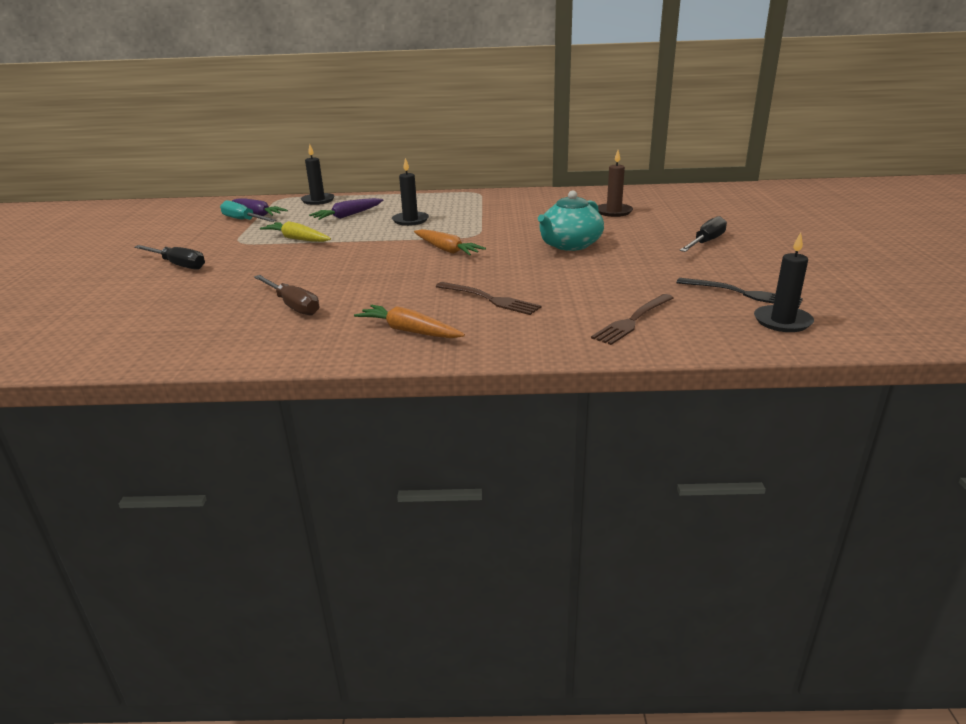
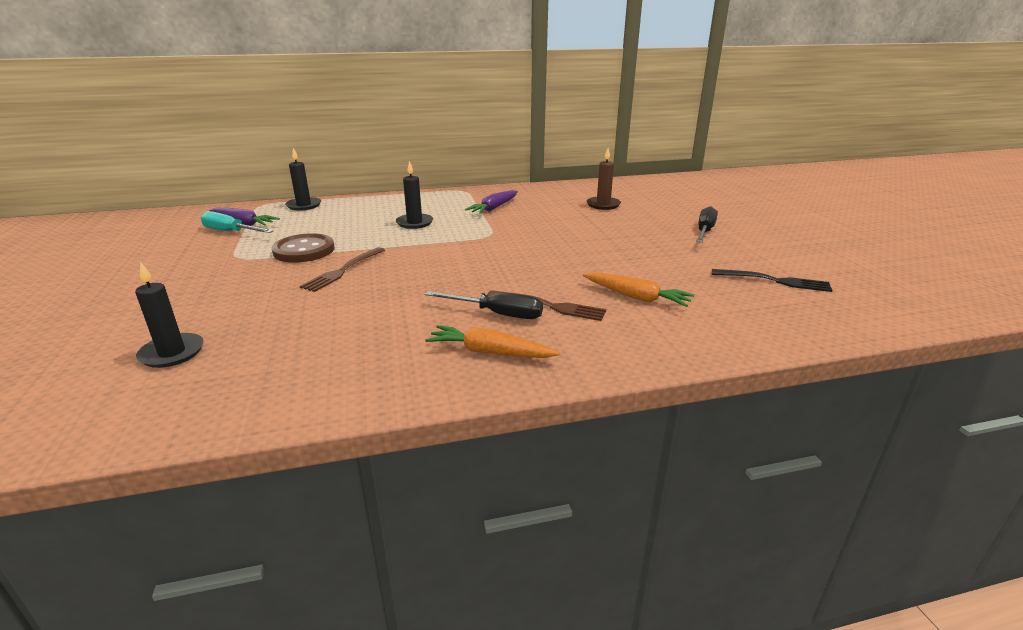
camera: 15 degrees left, 0 degrees up
black screwdriver [134,245,205,270] -> black screwdriver moved to [425,291,543,319]
brown screwdriver [254,275,319,316] -> none
yellow carrot [260,221,331,242] -> brown button [272,233,335,262]
purple carrot [309,198,383,220] -> purple carrot moved to [465,190,518,214]
orange carrot [414,229,486,255] -> orange carrot moved to [583,272,694,307]
turquoise teapot [538,190,604,251] -> none
brown fork [591,294,674,345] -> brown fork moved to [300,247,385,292]
black candle [754,232,814,332] -> black candle moved to [135,262,204,368]

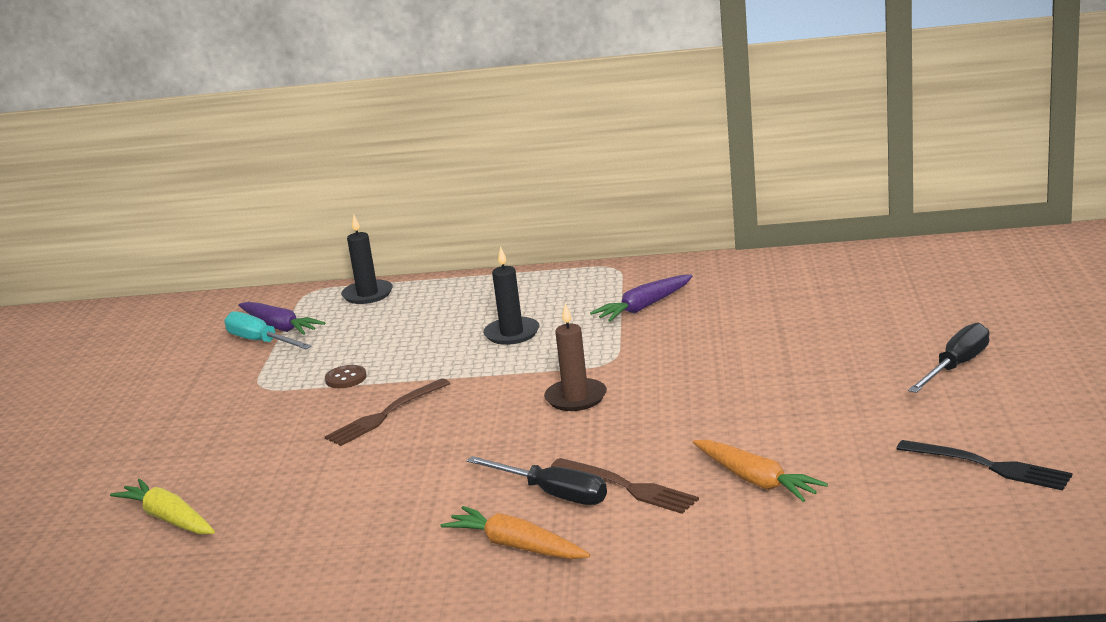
camera: 20 degrees right, 5 degrees down
black candle [135,262,204,368] -> yellow carrot [110,479,215,534]
brown button [272,233,335,262] -> brown button [325,365,367,388], size x0.50
brown candle [587,148,621,210] -> brown candle moved to [544,303,607,411]

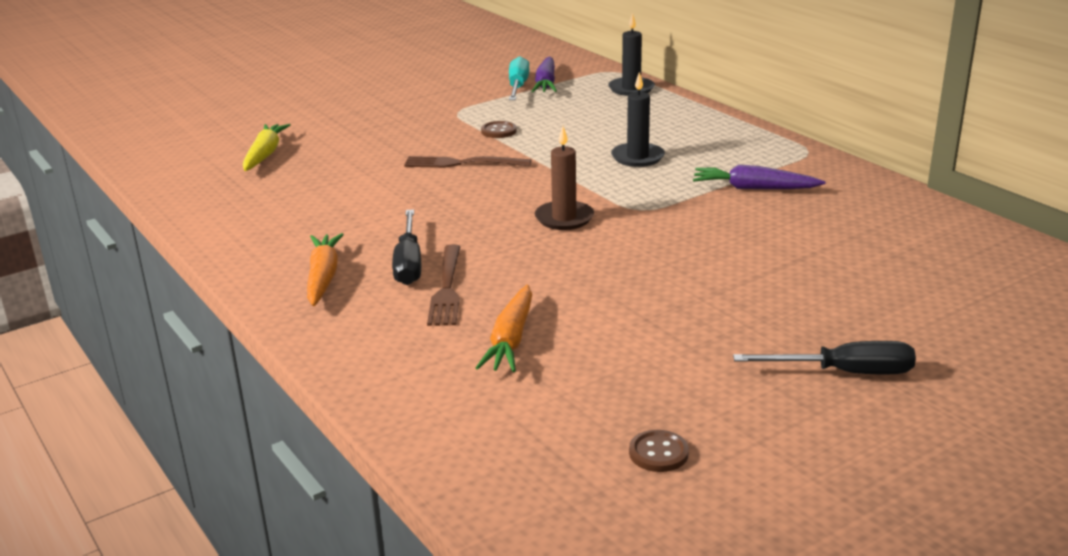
camera: 50 degrees right, 5 degrees up
black fork [896,440,1072,490] -> brown button [629,430,689,472]

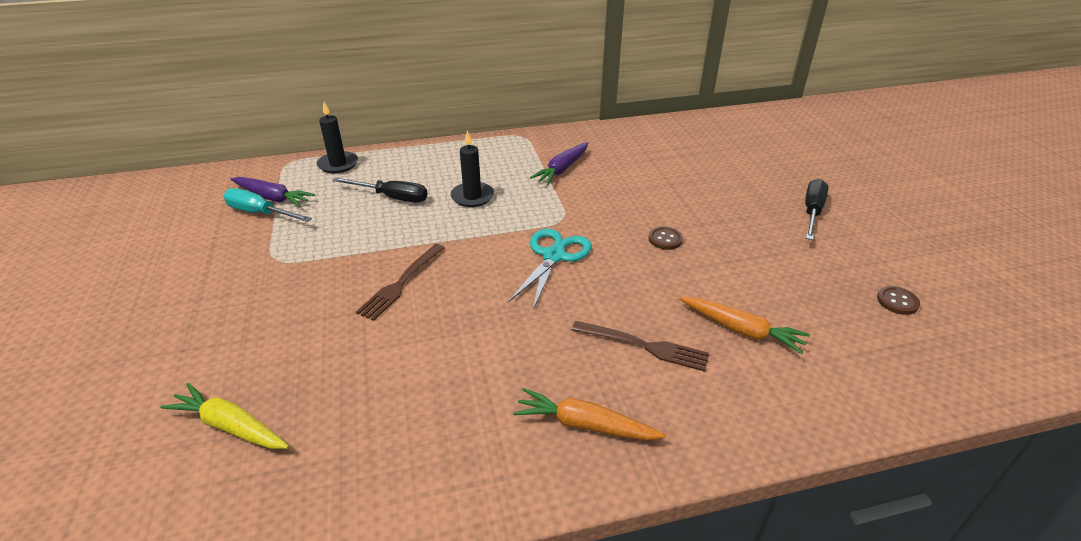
camera: 70 degrees left, 10 degrees up
black screwdriver [392,209,421,285] -> black screwdriver moved to [333,177,428,203]
brown button [481,121,517,138] -> brown button moved to [648,227,683,250]
brown candle [535,126,594,230] -> turquoise scissors [508,229,592,309]

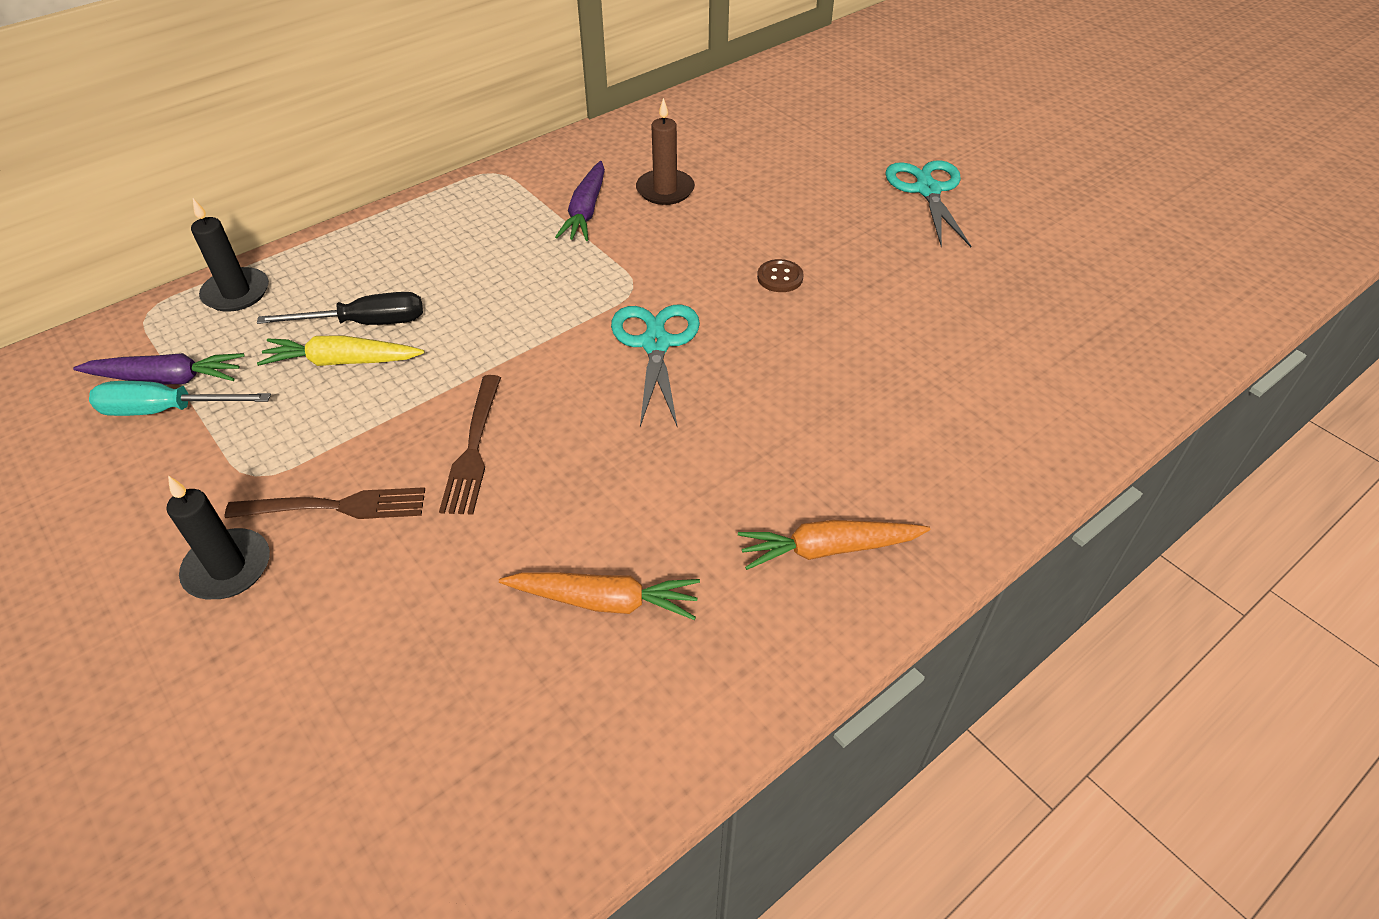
camera: 25 degrees left, 10 degrees up
yellow carrot [160,383,289,449] -> yellow carrot moved to [257,335,425,366]
black candle [450,130,494,207] -> black candle moved to [167,476,270,599]
brown fork [571,321,709,372] -> brown fork moved to [225,487,425,519]
orange carrot [679,297,810,354] -> orange carrot moved to [499,572,700,620]
black screwdriver [805,179,828,240] -> turquoise scissors [885,160,971,247]
brown button [877,286,920,315] -> none
none -> brown candle [636,98,695,205]

